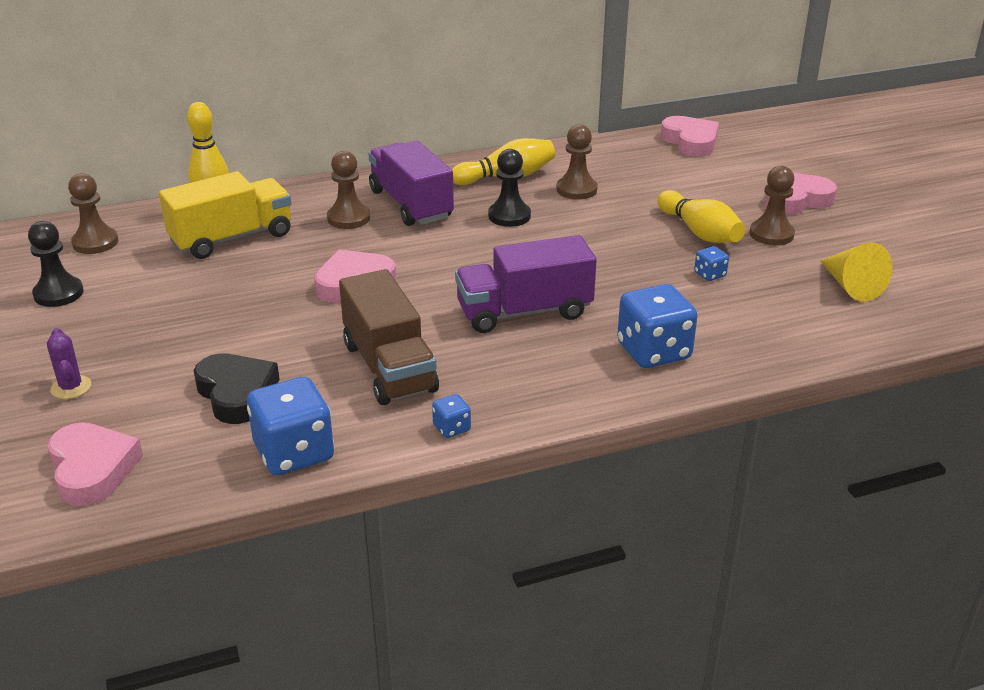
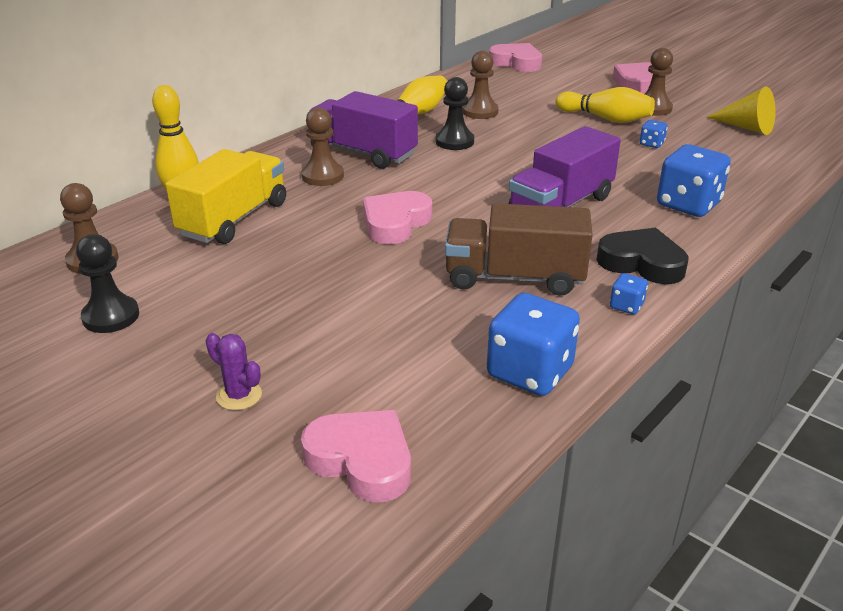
camera: 30 degrees left, 0 degrees up
black heart [194,353,279,424] -> black heart moved to [597,228,689,284]
brown truck [339,269,439,405] -> brown truck turned 150 degrees clockwise [445,203,593,296]

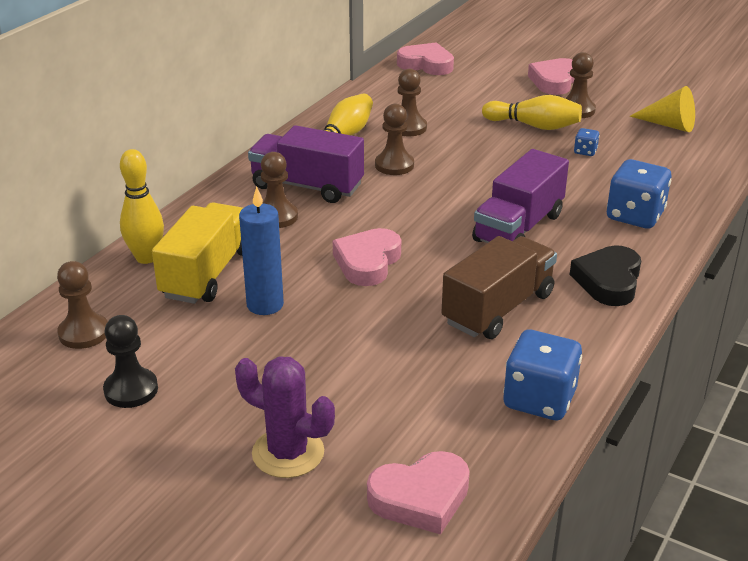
camera: 10 degrees left, 0 degrees up
purple cactus [206,333,262,410] -> purple cactus [235,356,335,478], size x1.73
pink heart [301,410,411,502] -> pink heart turned 135 degrees clockwise [367,451,470,535]
black pawn [435,77,474,150] -> brown pawn [375,104,414,175]
brown truck [445,203,593,296] -> brown truck turned 135 degrees clockwise [441,236,557,339]
black heart [597,228,689,284] -> black heart turned 90 degrees counterclockwise [570,245,641,306]
blue dice [610,273,648,314] -> none
none -> blue candle [239,186,284,315]

